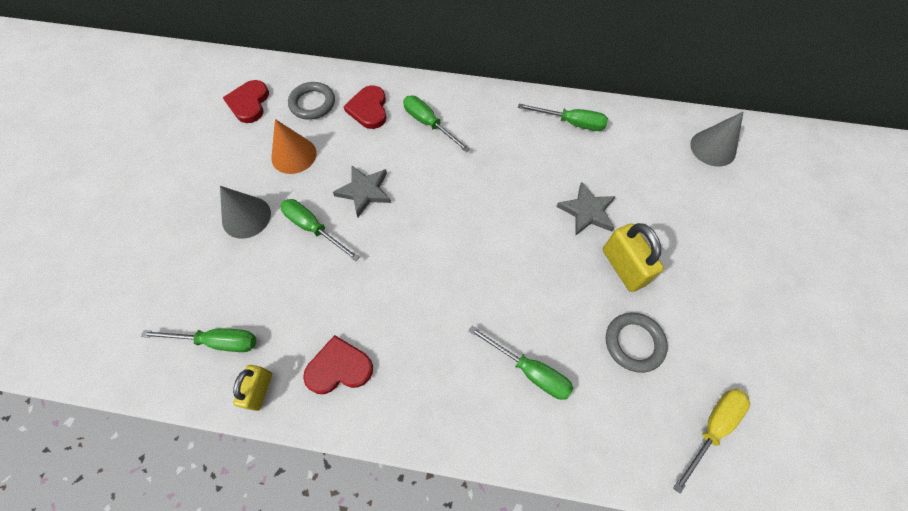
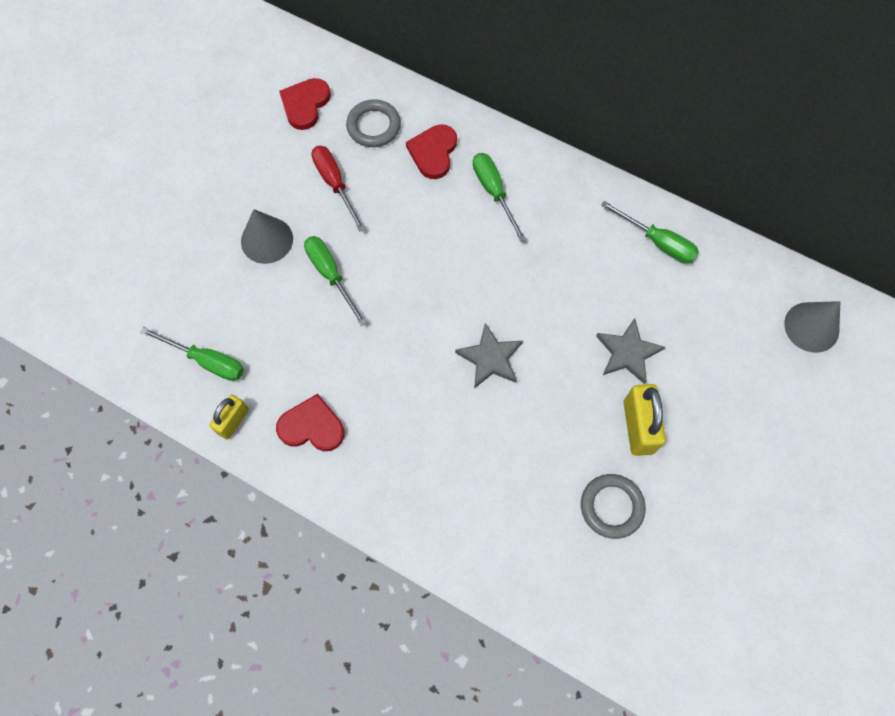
camera: 20 degrees right, 5 degrees up
orange cone [271,119,317,174] -> red screwdriver [311,146,365,231]
grey star [333,165,391,217] -> grey star moved to [455,323,523,389]
green screwdriver [468,326,573,400] -> none
yellow screwdriver [673,389,750,494] -> none

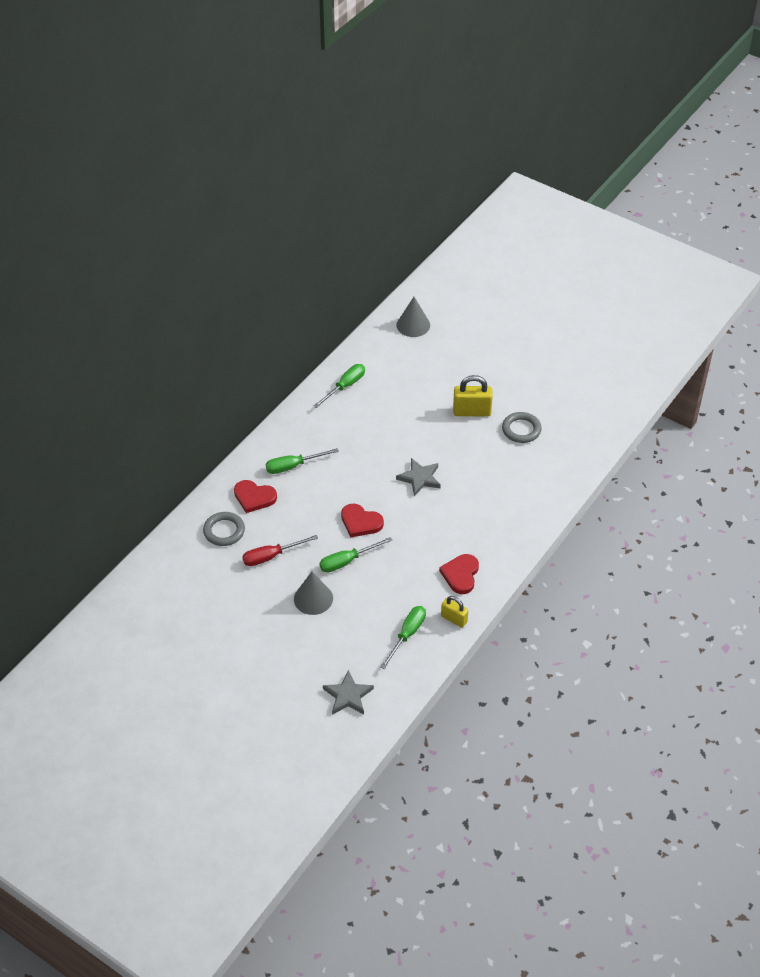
camera: 85 degrees left, 20 degrees down
red heart [279,78,331,130] -> red heart moved to [341,504,384,538]
grey star [596,318,665,384] -> grey star moved to [323,670,374,715]

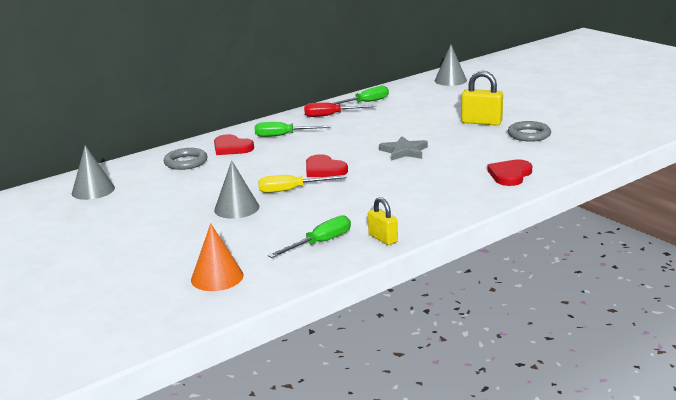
camera: 20 degrees right, 25 degrees down
red screwdriver [242,535,318,566] -> red screwdriver moved to [304,102,377,117]
green screwdriver [319,537,393,573] -> yellow screwdriver [258,175,347,193]
grey star [323,670,374,715] -> orange cone [191,223,244,291]
red heart [439,554,479,594] -> red heart moved to [487,159,532,186]
none -> grey cone [72,145,115,200]

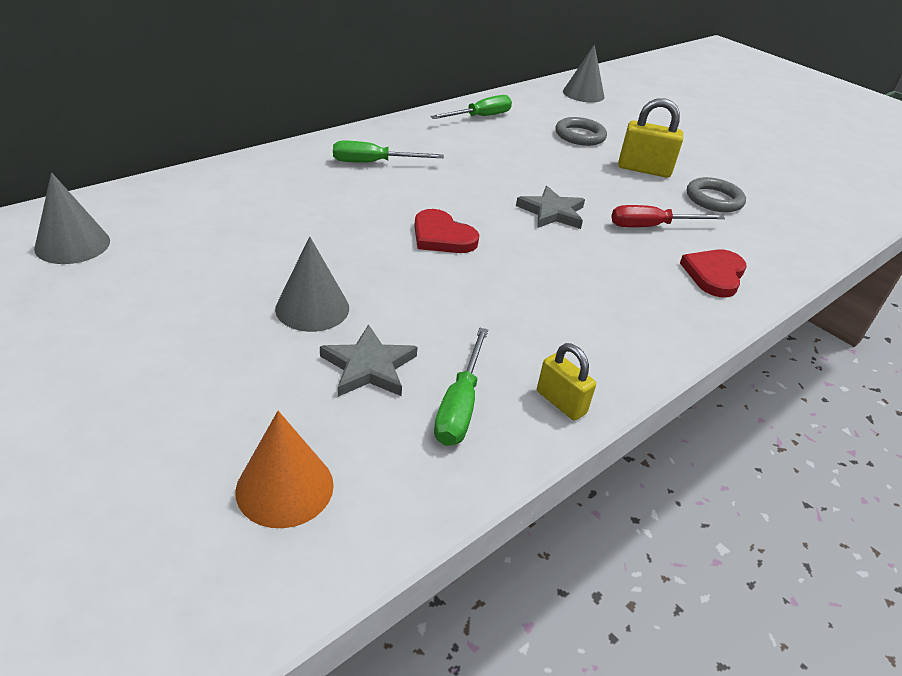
camera: 10 degrees left, 15 degrees up
grey ring [164,148,208,170] -> grey ring moved to [556,117,607,146]
red heart [214,134,254,155] -> none
yellow screwdriver [258,175,347,193] -> none
green screwdriver [268,215,351,258] -> green screwdriver turned 150 degrees clockwise [434,328,488,446]
red screwdriver [304,102,377,117] -> red screwdriver moved to [611,205,725,227]
none -> grey star [320,324,418,397]

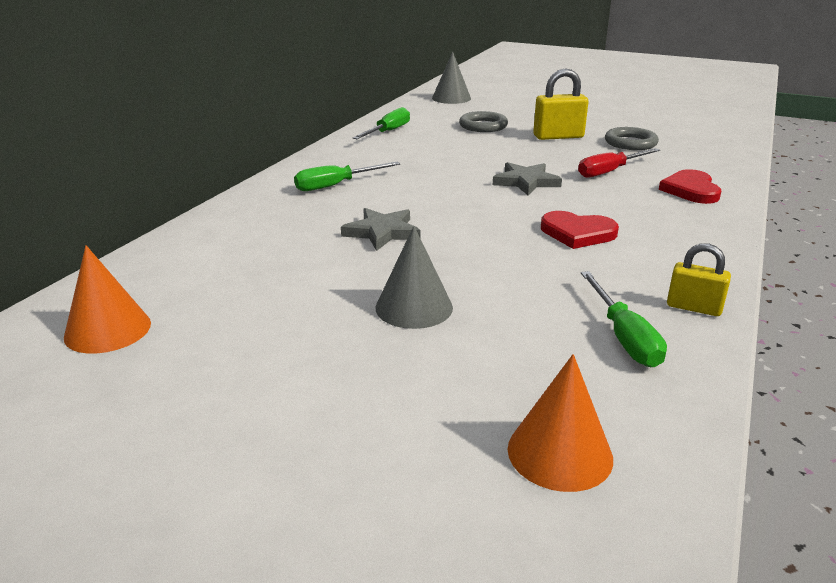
camera: 20 degrees left, 10 degrees down
grey cone [34,172,110,264] -> orange cone [64,245,151,354]
grey star [320,324,418,397] -> grey star moved to [341,208,421,251]
red heart [414,209,479,253] -> red heart moved to [541,211,619,249]

